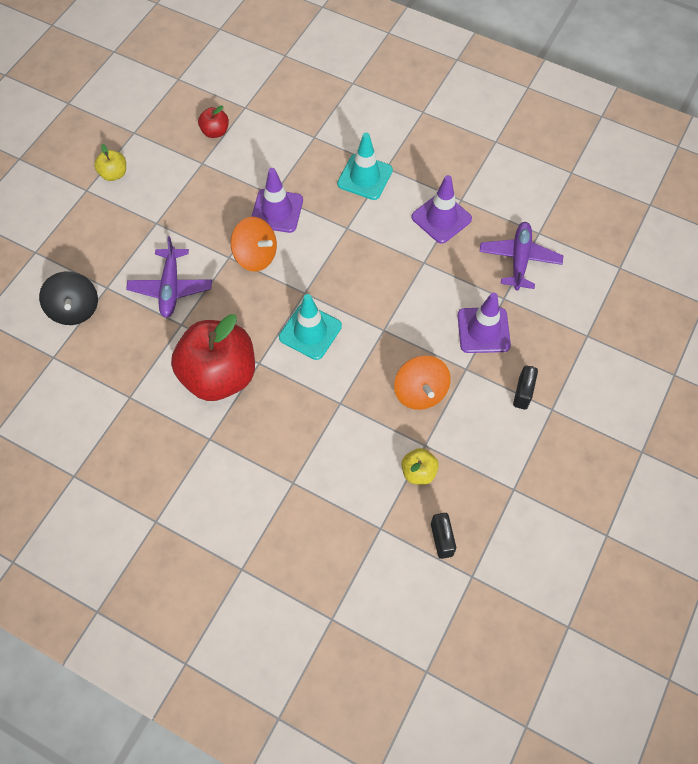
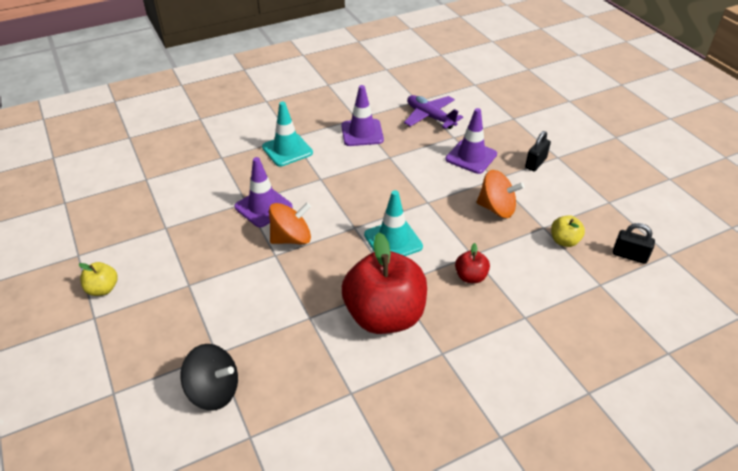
camera: 55 degrees left, 20 degrees down
purple plane [126,236,212,318] -> none
red apple [198,105,229,138] -> red apple moved to [455,243,490,283]
black padlock [513,366,538,410] -> black padlock turned 75 degrees clockwise [525,131,551,171]

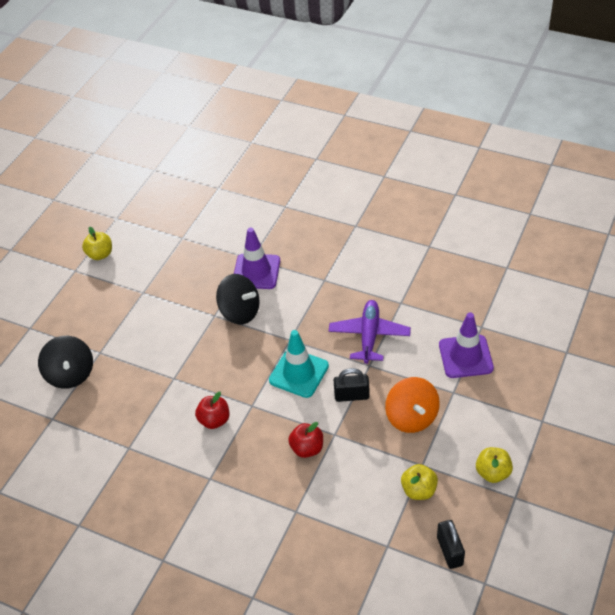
camera: 55 degrees right, 5 degrees up
turquoise traffic cone [262,102,313,166] -> none
orange spinning top [269,203,311,244] -> black spinning top [216,274,260,324]
purple traffic cone [341,85,384,146] -> none
red apple [342,232,427,334] -> red apple [195,392,229,429], size x0.43
purple plane [404,95,463,129] -> purple plane moved to [329,300,411,364]
black padlock [525,131,551,171] -> black padlock moved to [334,368,370,402]
none -> yellow apple [476,447,513,483]

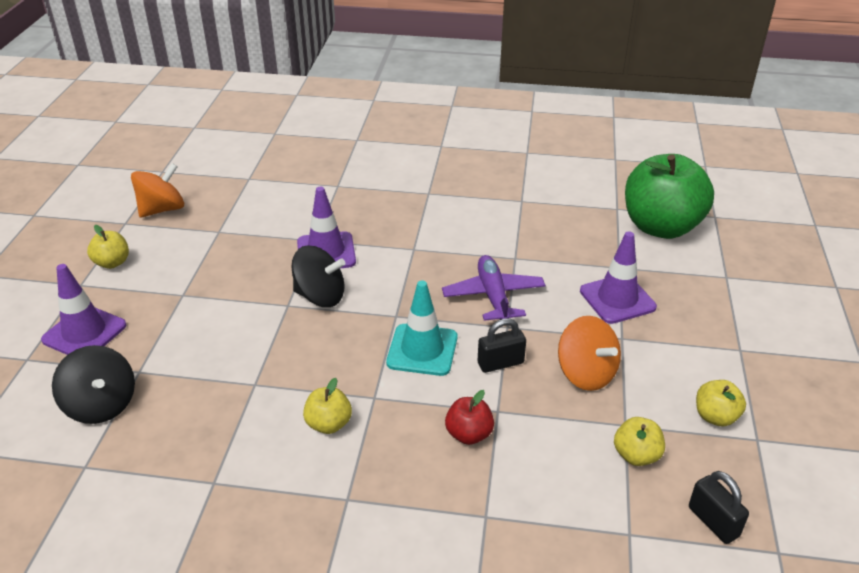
camera: 20 degrees left, 10 degrees down
red apple [195,392,229,429] -> yellow apple [303,378,352,434]
none -> purple traffic cone [41,264,126,355]
none -> orange spinning top [131,163,184,218]
none -> green apple [625,154,714,239]

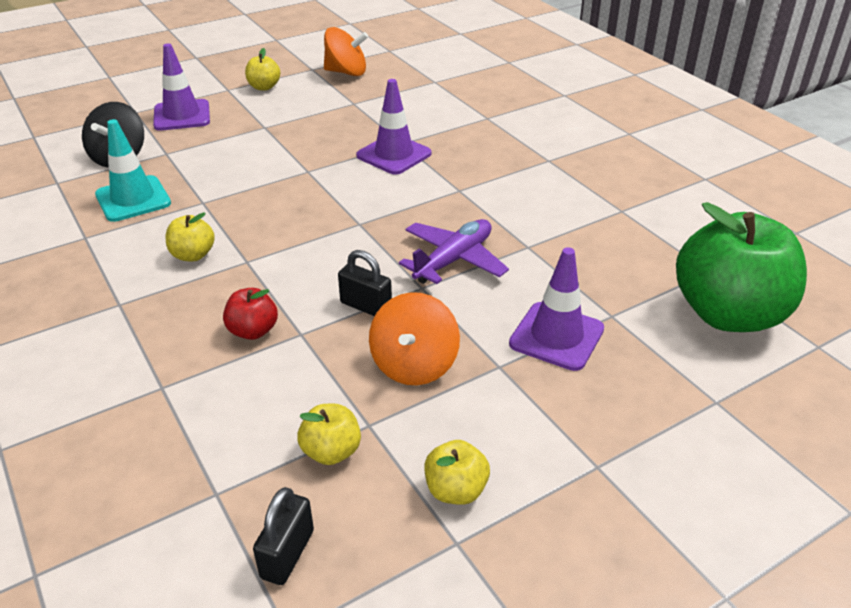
camera: 50 degrees right, 0 degrees up
black spinning top [291,245,345,307] -> none
turquoise traffic cone [386,280,458,376] -> turquoise traffic cone moved to [95,119,171,222]

